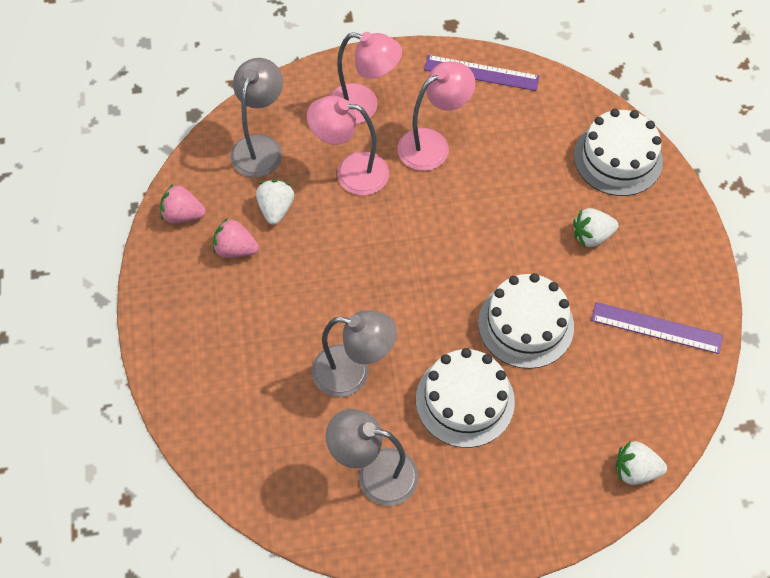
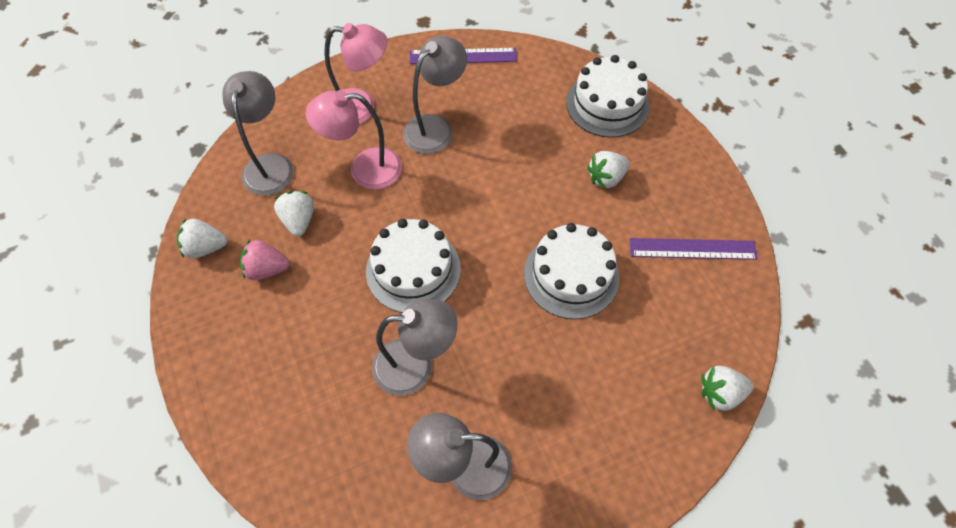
camera: 15 degrees left, 0 degrees up
pink strawberry [160,184,206,223] -> white strawberry [177,218,228,258]
pink lamp [397,62,475,171] -> grey lamp [403,36,467,154]
white cake [416,348,515,448] -> white cake moved to [366,219,461,313]

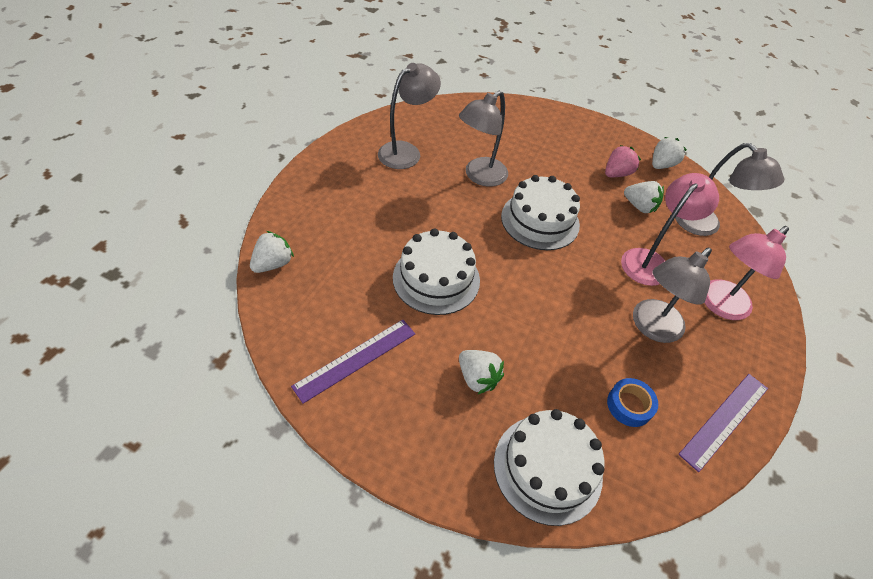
camera: 135 degrees right, 10 degrees down
grey lamp [403,36,467,154] -> grey lamp turned 45 degrees clockwise [633,248,712,343]
white strawberry [587,151,630,190] -> white strawberry turned 120 degrees clockwise [459,350,504,395]
none -> blue tape [607,378,658,427]

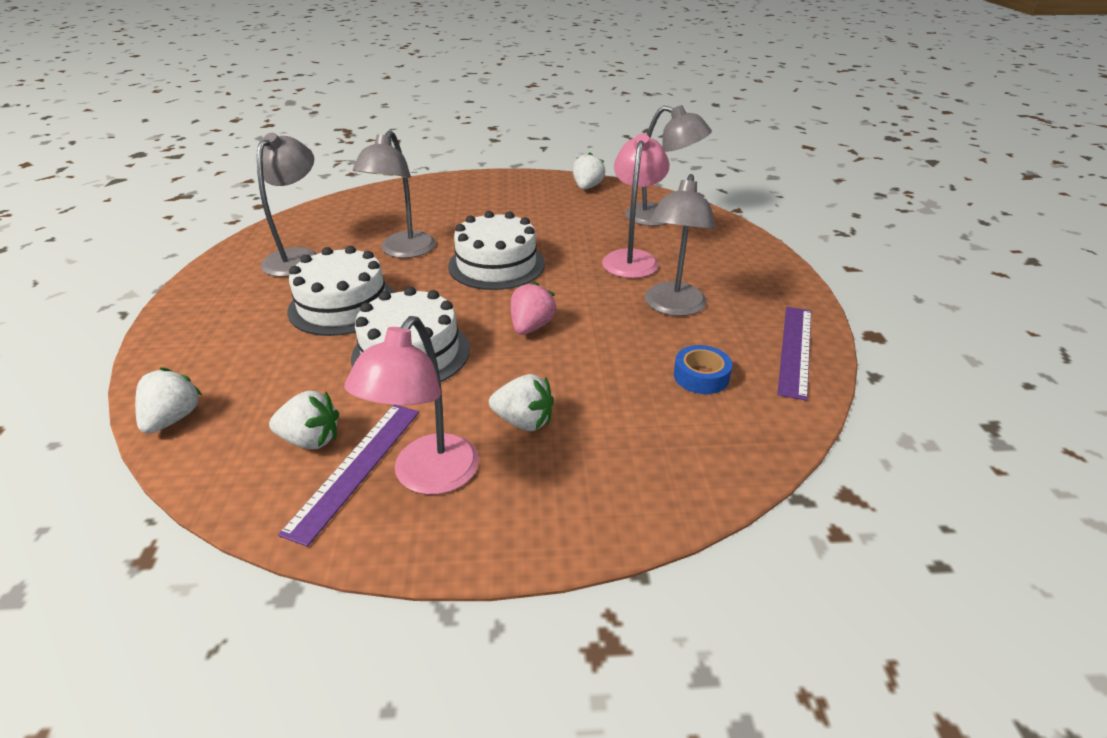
camera: 25 degrees left, 15 degrees down
white cake [494,409,605,526] -> white cake moved to [287,246,395,336]
pink strawberry [605,145,641,177] -> pink strawberry moved to [511,281,557,335]
white strawberry [624,181,664,213] -> white strawberry moved to [269,390,339,449]
pink lamp [704,226,789,320] -> pink lamp moved to [344,316,479,495]

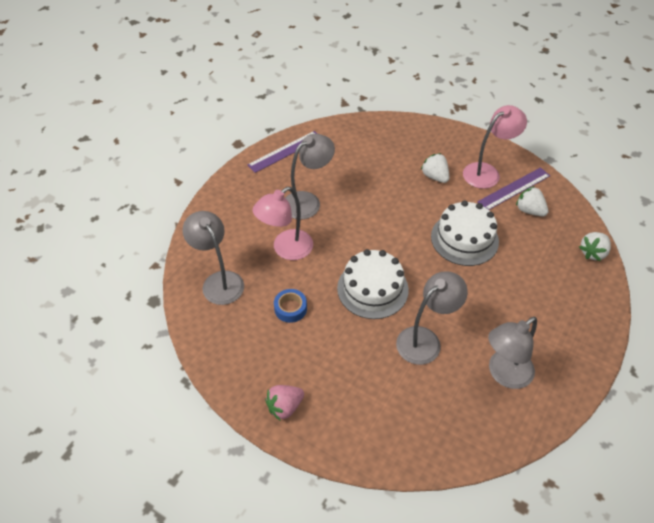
camera: 145 degrees left, 15 degrees up
white cake [287,246,395,336] -> none
pink strawberry [511,281,557,335] -> pink strawberry moved to [265,385,304,421]
white strawberry [573,152,605,190] -> none
blue tape [674,345,732,394] -> blue tape moved to [274,289,307,323]

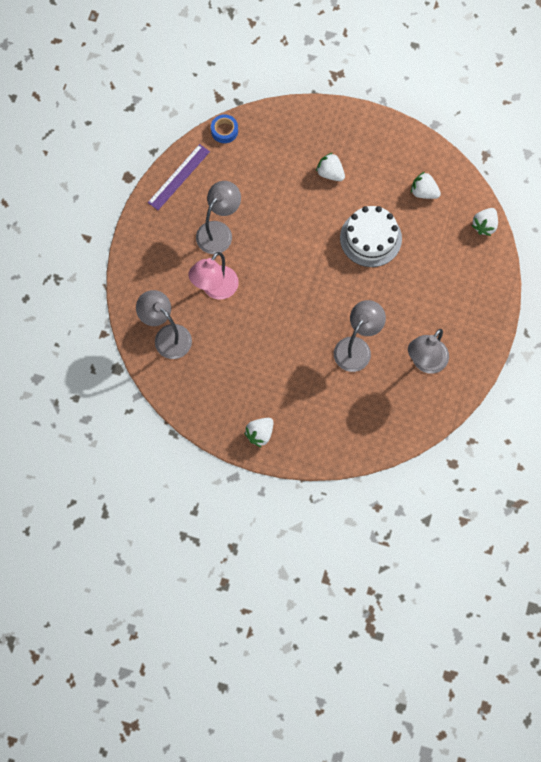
camera: 15 degrees left, 20 degrees up
pink strawberry [265,385,304,421] -> white strawberry [244,418,274,447]
blue tape [274,289,307,323] -> blue tape moved to [211,114,238,143]
white cake [337,249,409,319] -> none
pink lamp [463,105,527,189] -> none
purple ruler [477,167,550,210] -> none

